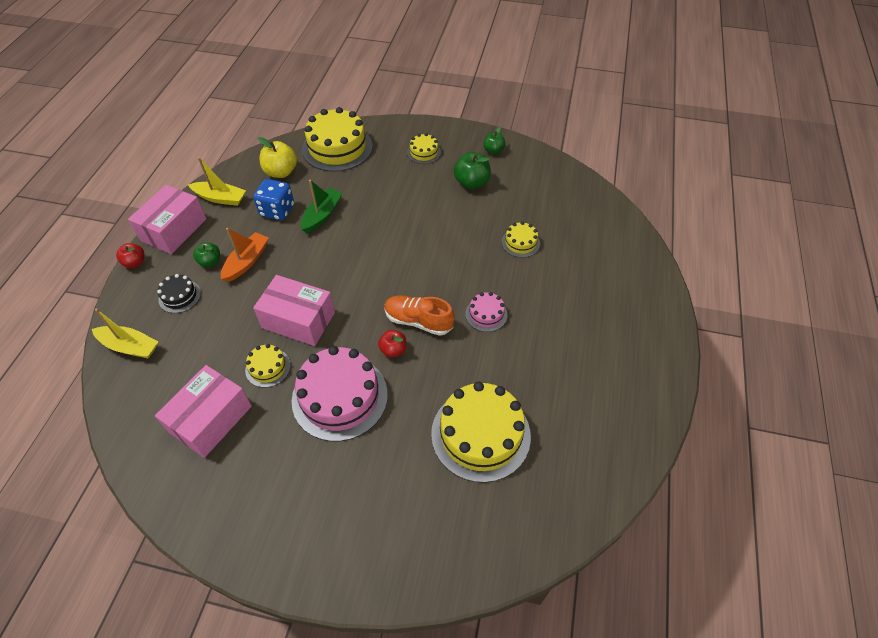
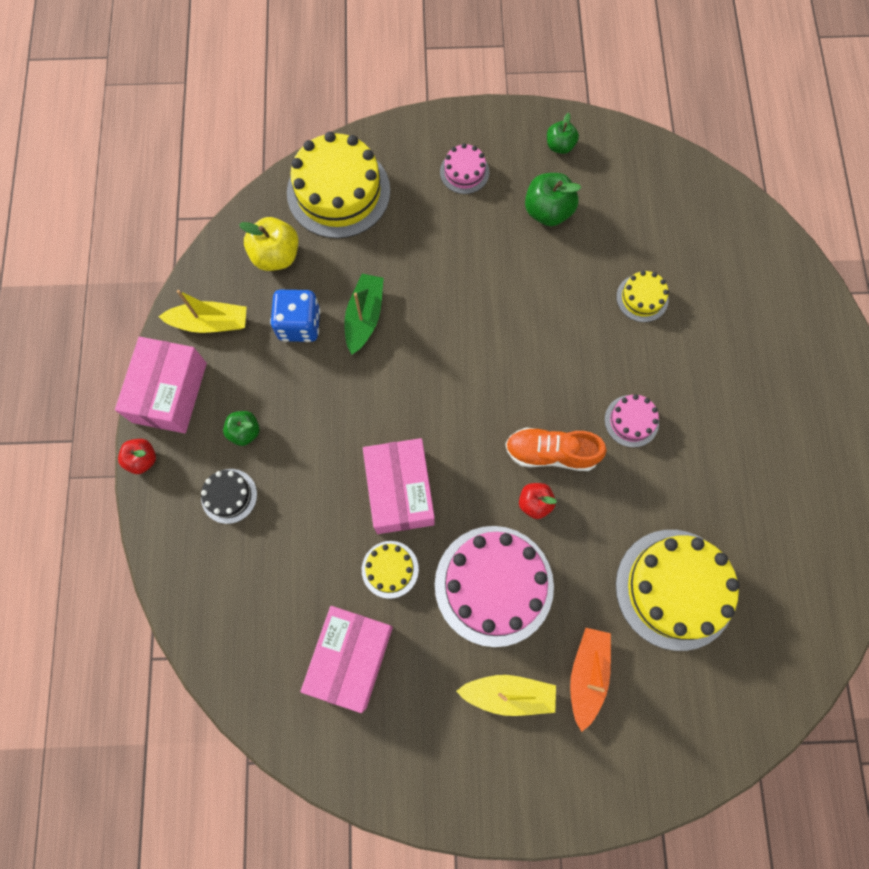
camera: 15 degrees left, 20 degrees up
yellow boat [92,309,158,359] -> yellow boat moved to [456,675,556,716]
orange boat [221,228,269,282] -> orange boat moved to [570,628,611,732]
pink box [253,275,335,346] -> pink box turned 75 degrees clockwise [363,438,435,534]
yellow cake [407,133,441,164] -> pink cake [440,143,489,194]

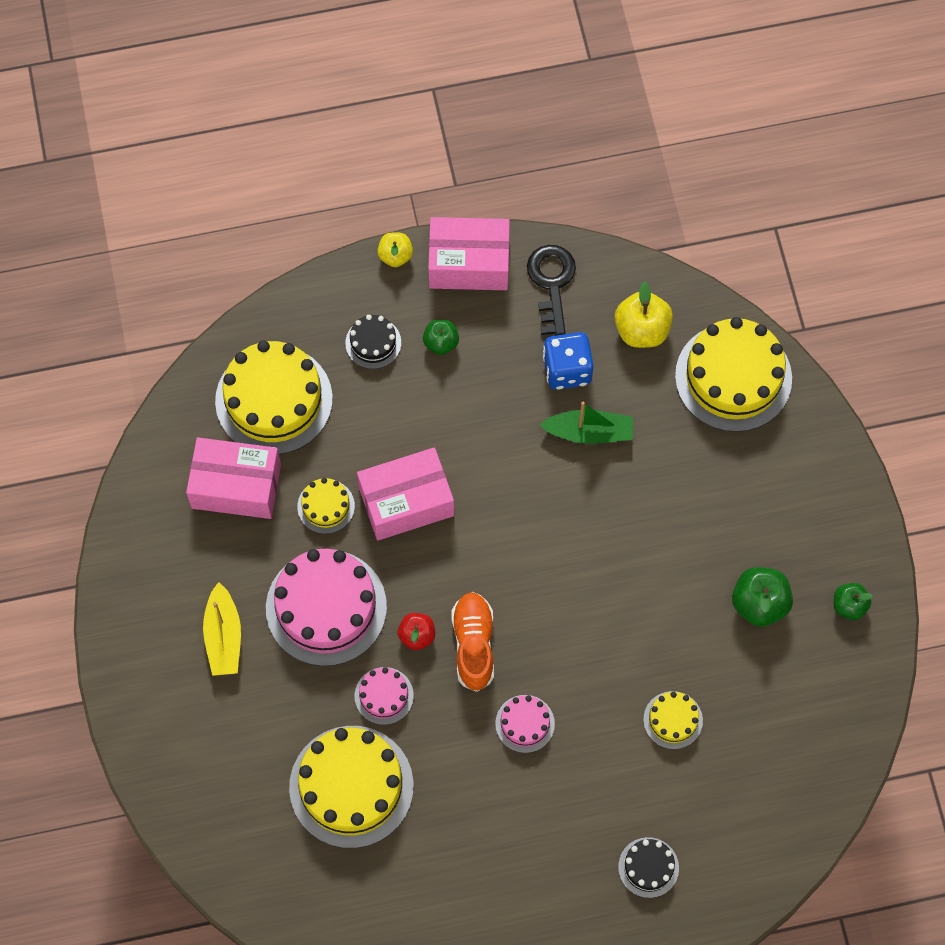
camera: 80 degrees right, 5 degrees down
red apple [118,439,156,474] -> yellow apple [377,232,413,267]
yellow boat [158,290,247,333] -> black key [527,245,576,336]
pink cake [440,143,489,194] -> pink cake moved to [355,667,414,725]
orange boat [570,628,611,732] -> none
none -> yellow cake [215,340,333,455]
none -> black cake [618,837,679,898]

